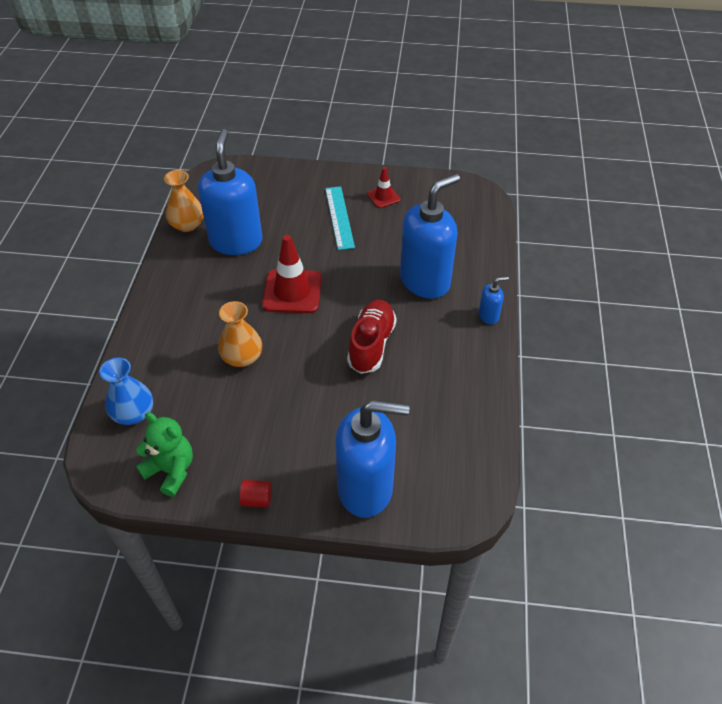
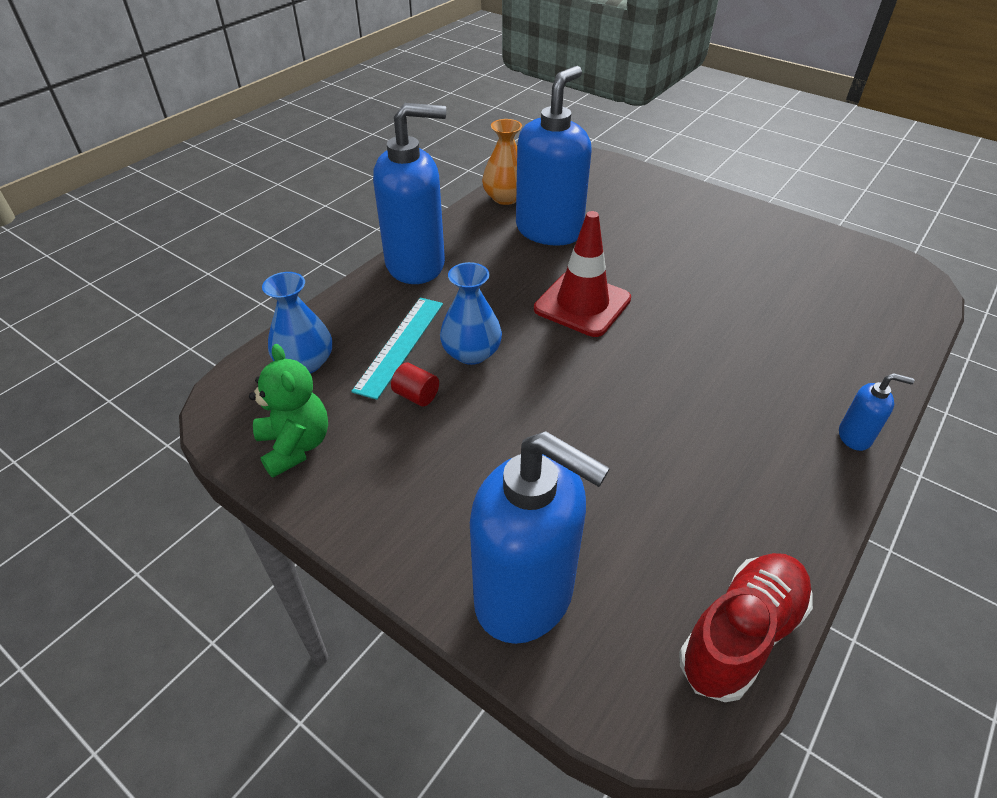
camera: 30 degrees right, 5 degrees down
orange vase [218,301,262,367] -> blue vase [440,262,502,365]
red cylinder [240,480,272,508] -> red cylinder moved to [391,363,439,406]
turquoise ruler [325,186,355,250] -> turquoise ruler moved to [351,298,443,400]
red shoe [347,300,397,374] -> red shoe moved to [679,553,813,702]
red traffic cone [367,167,401,208] -> none
blue soap dispenser [400,174,460,299] -> blue soap dispenser moved to [373,103,446,284]

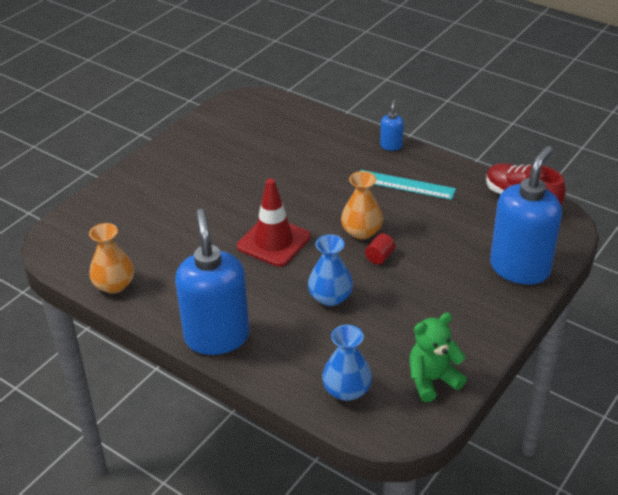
camera: 90 degrees left, 5 degrees down
turquoise ruler [351,298,443,400] -> turquoise ruler moved to [360,170,456,200]
red cylinder [391,363,439,406] -> red cylinder moved to [365,234,395,265]
blue soap dispenser [516,66,592,246] -> none
none -> orange vase [341,171,383,239]

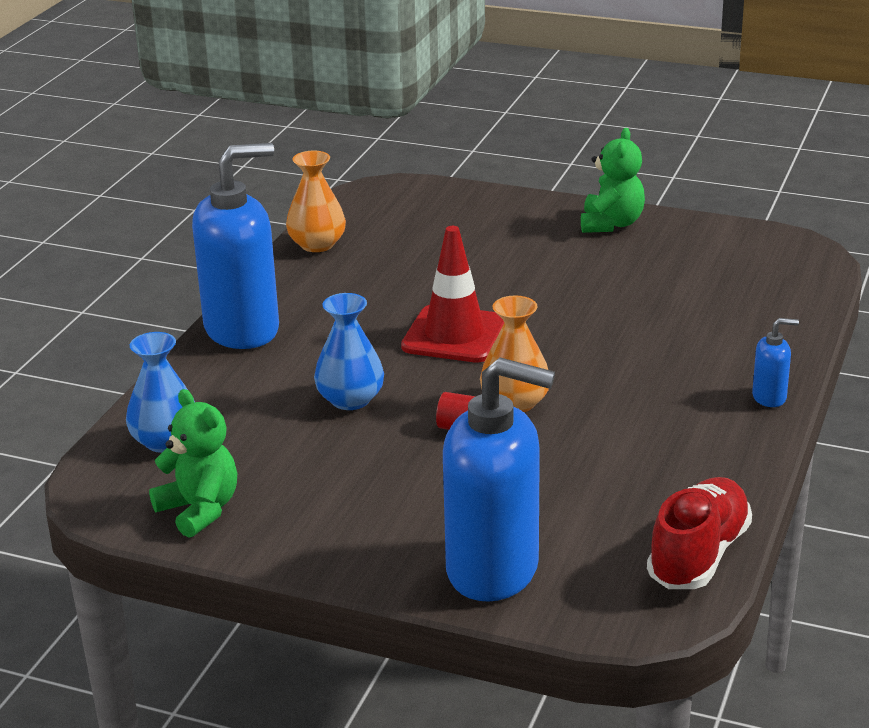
camera: 75 degrees right, 10 degrees down
turquoise ruler [360,170,456,200] -> none
none -> green teddy bear [581,128,645,233]

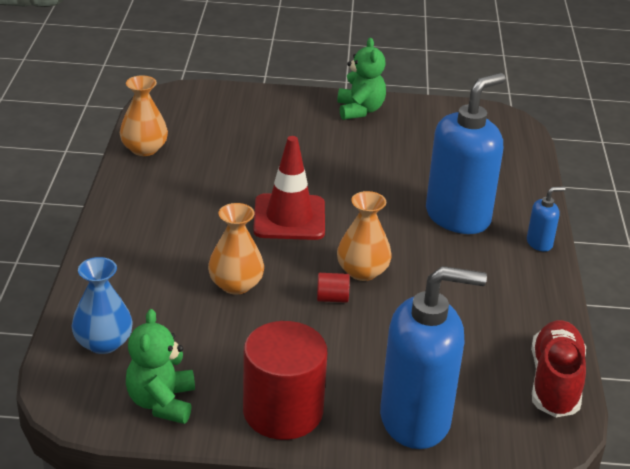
camera: 20 degrees left, 5 degrees up
green teddy bear [149,389,237,538] -> green teddy bear turned 120 degrees counterclockwise [126,309,195,424]
blue soap dispenser [192,143,279,349] -> blue soap dispenser moved to [426,73,506,234]
blue vase [314,293,384,410] -> orange vase [208,203,264,295]
none -> red cylinder [243,321,327,440]

